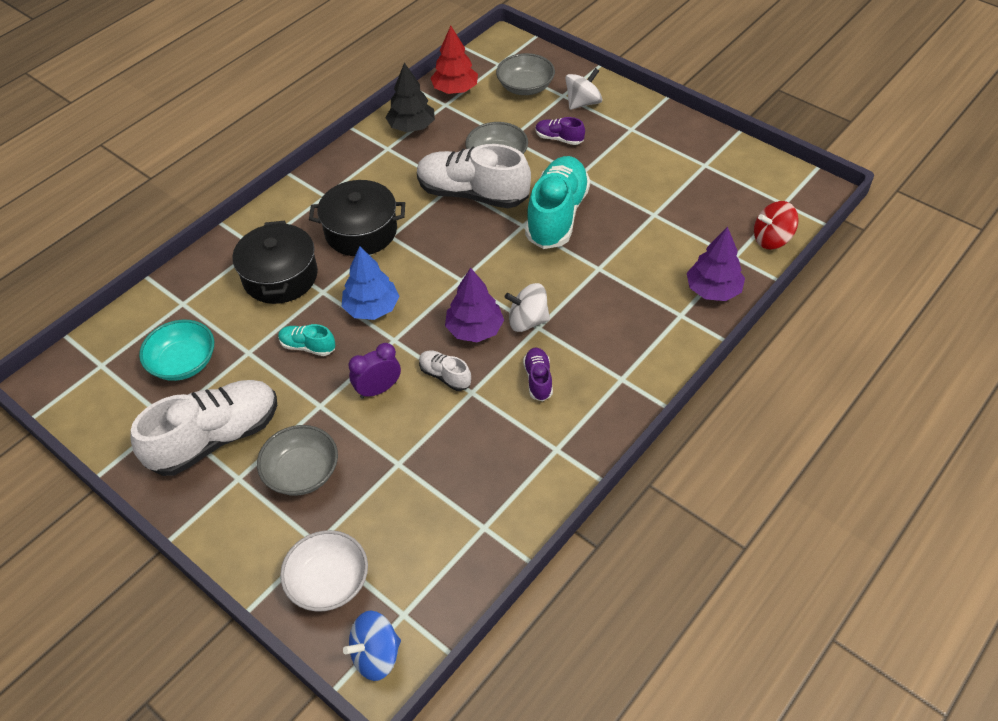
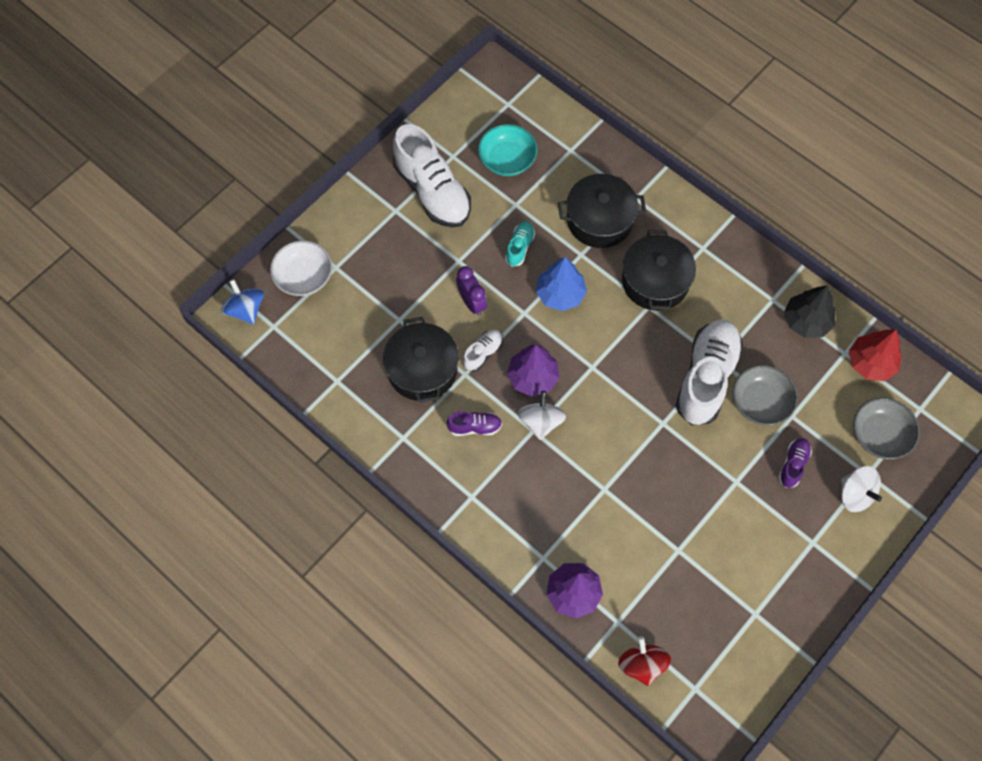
camera: 90 degrees right, 15 degrees up
grey bowl [257,425,338,496] -> none
turquoise shoe [525,156,590,249] -> none
none -> black pot [383,317,459,403]

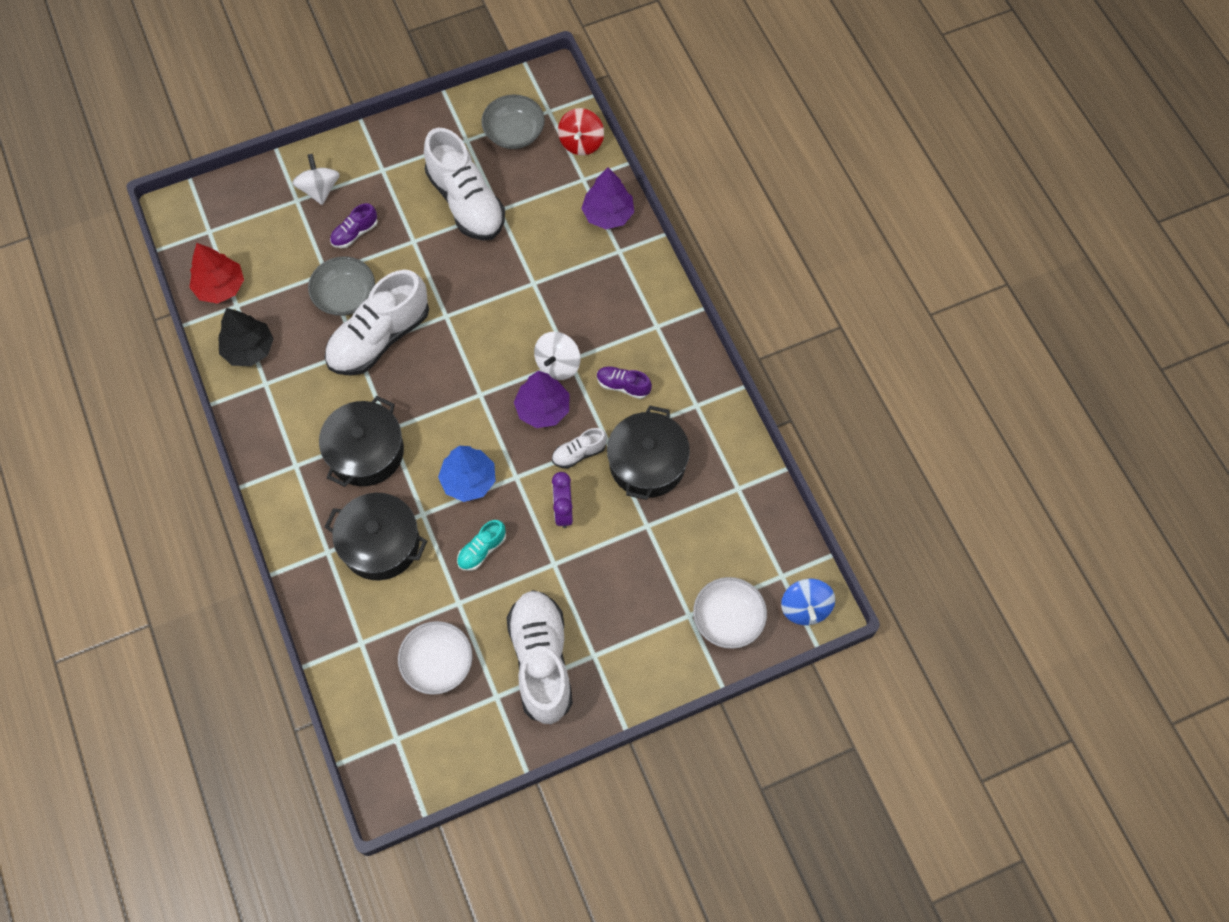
camera: 155 degrees left, 0 degrees up
turquoise bowl [478,124,538,176] -> white bowl [398,621,473,695]
grey bowl [853,398,920,460] -> grey bowl moved to [481,95,545,149]
none -> white shoe [424,128,505,241]

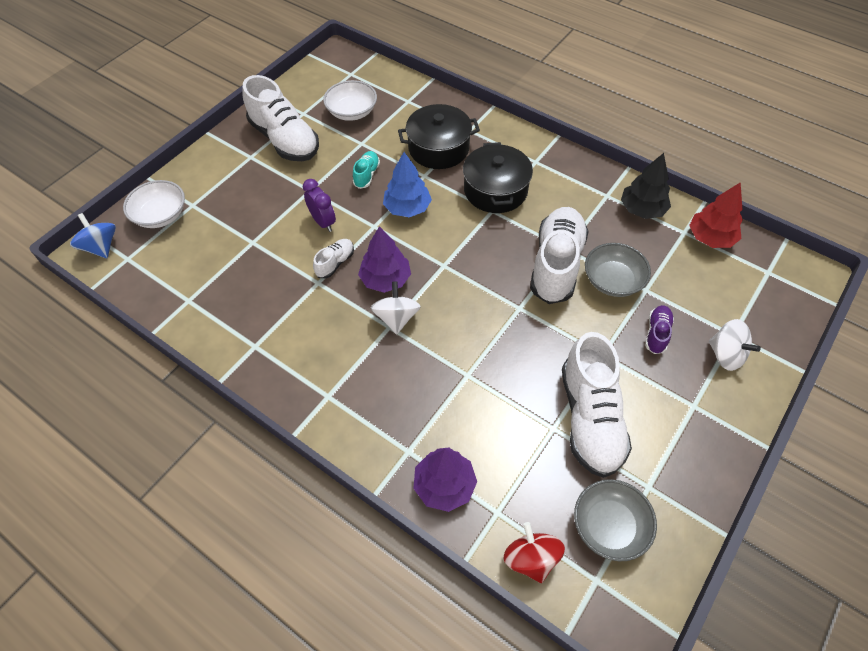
camera: 150 degrees right, 10 degrees down
white shoe [424,128,505,241] -> white shoe turned 120 degrees counterclockwise [562,332,632,478]
purple shoe [597,366,652,399] -> none
black pot [607,405,690,500] -> none

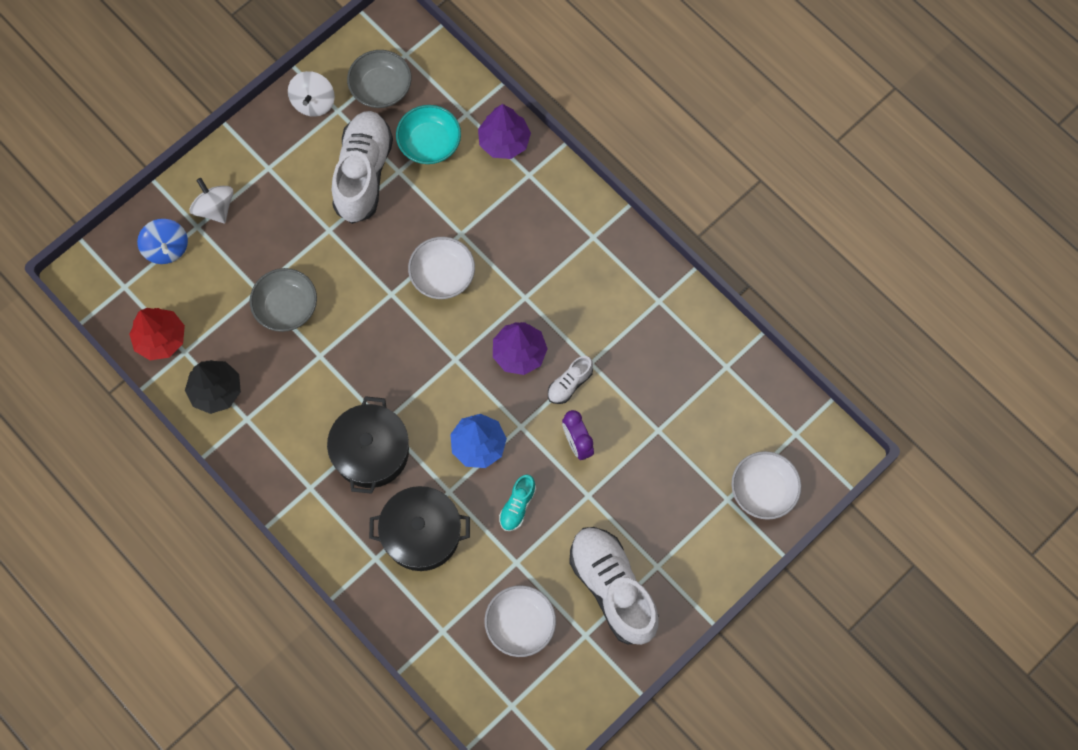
camera: 170 degrees left, 15 degrees up
blue spinning top [70,213,116,258] -> blue spinning top moved to [137,219,188,264]
white spinning top [371,282,421,334] -> white spinning top moved to [288,71,335,117]
red spinning top [504,522,565,583] -> none
white shoe [530,207,589,304] -> none
purple shoe [645,305,674,354] -> none
none -> turquoise bowl [396,105,461,164]
none -> white bowl [408,237,475,299]

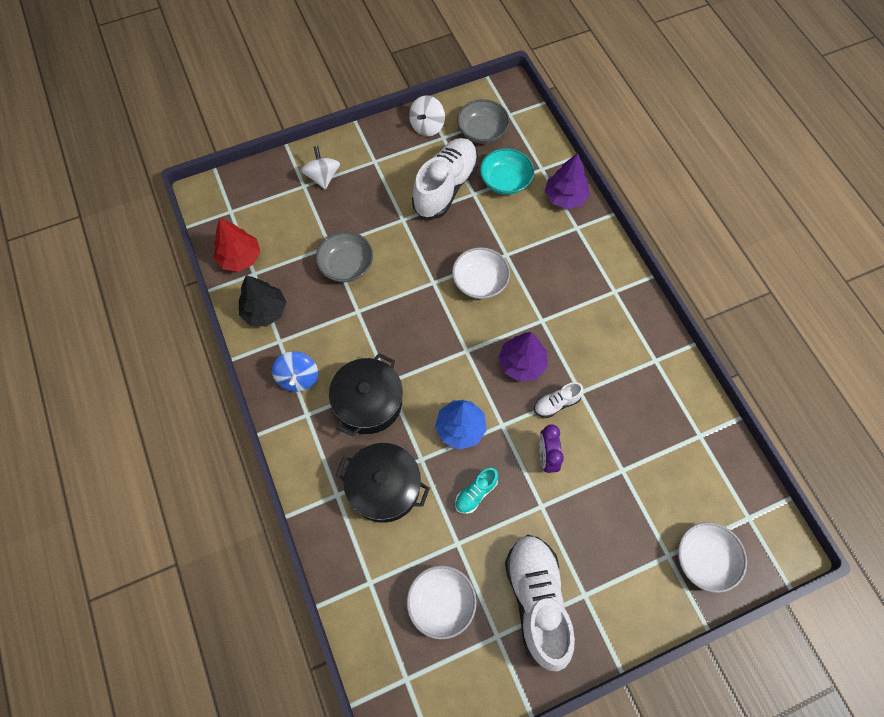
camera: 20 degrees right, 5 degrees down
blue spinning top [137,219,188,264] -> blue spinning top moved to [272,351,318,392]

